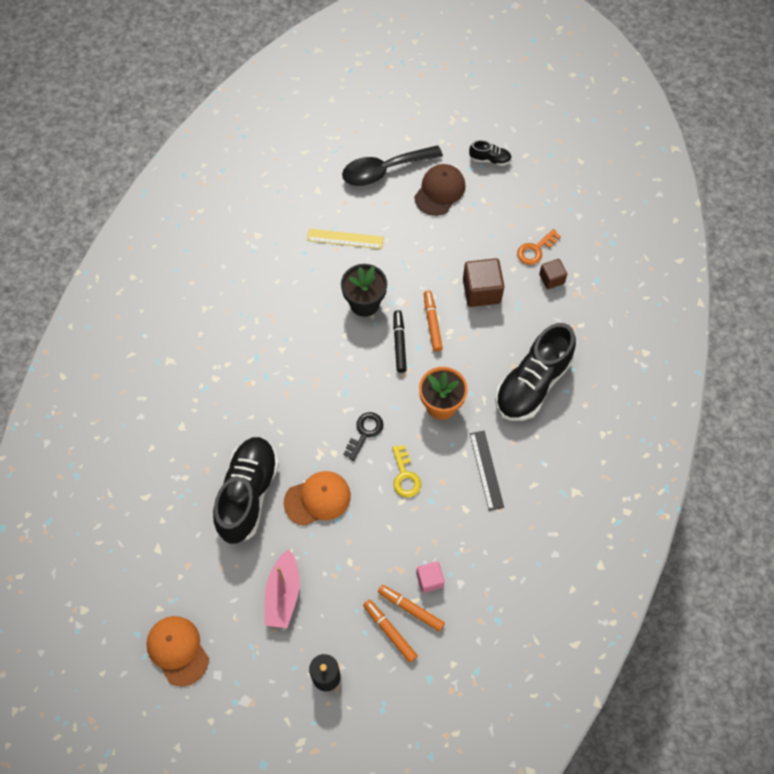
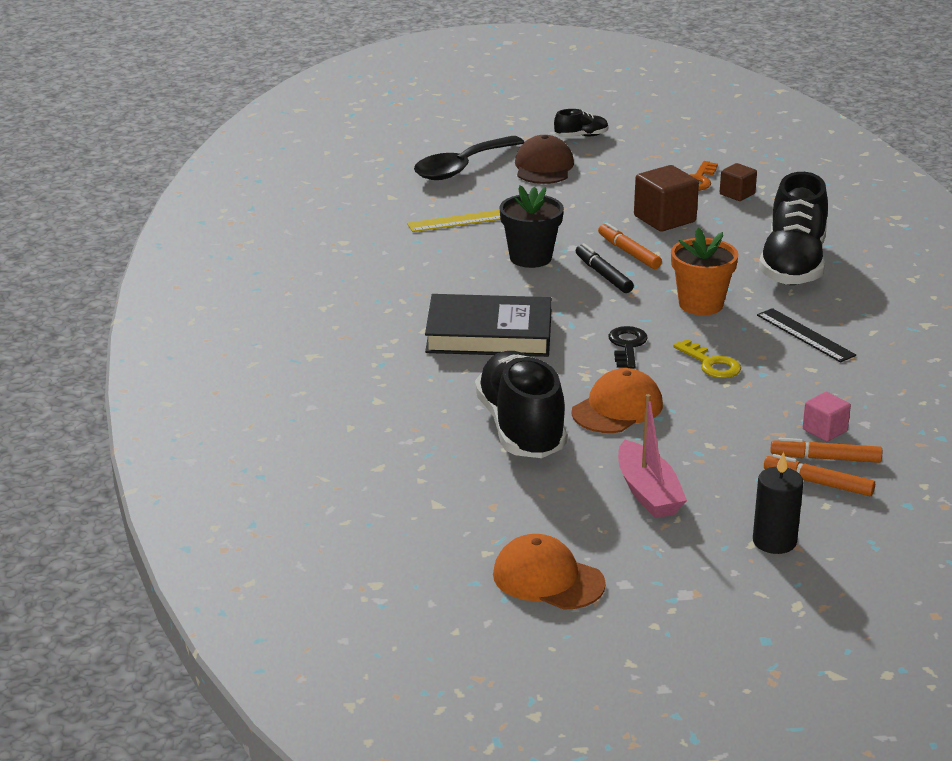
camera: 25 degrees left, 35 degrees down
none -> black book [425,294,552,357]

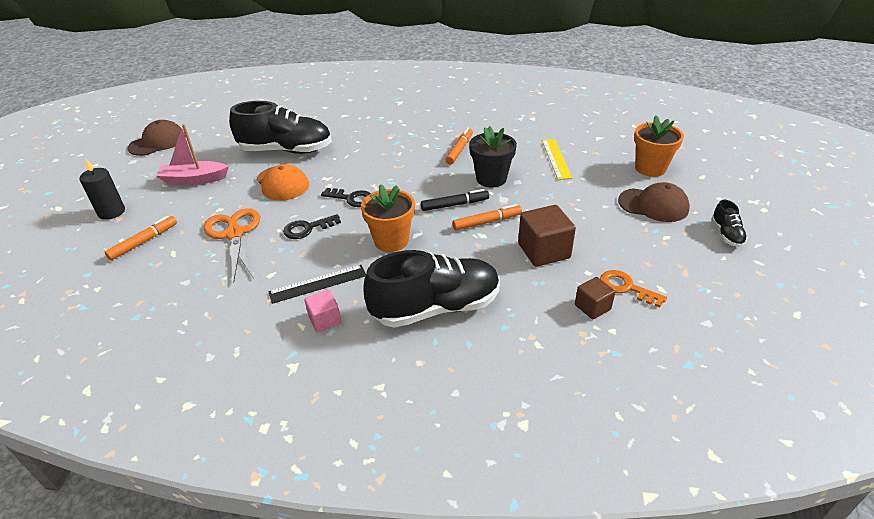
camera: 105 degrees right, 10 degrees up
black spoon [414,136,524,180] -> orange flower pot [634,115,684,177]
black book [425,294,552,357] -> none
orange cap [493,534,606,610] -> brown cap [127,120,186,156]
yellow key [673,339,741,378] -> black key [283,214,341,239]
black shoe [759,172,828,285] -> black shoe turned 135 degrees clockwise [364,250,500,328]
orange marker [770,438,882,463] -> orange marker moved to [445,128,473,164]
pink cube [803,392,851,442] -> pink cube moved to [305,290,341,332]
none -> orange scissors [204,208,260,283]

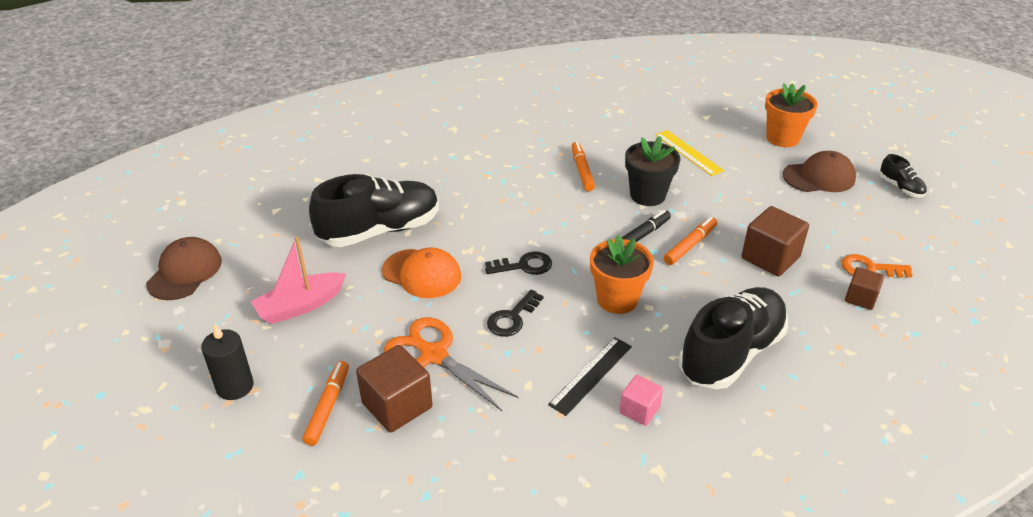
camera: 30 degrees left, 0 degrees up
none -> brown cube [356,345,433,433]

